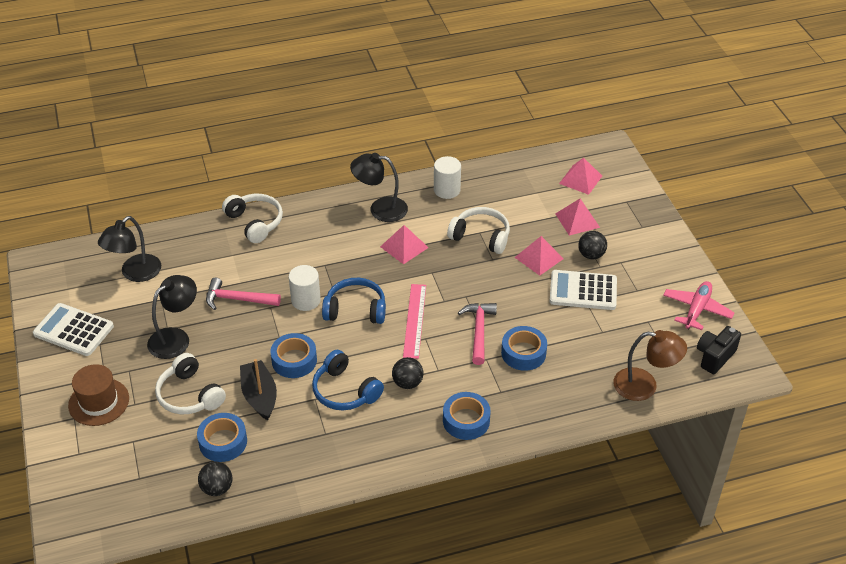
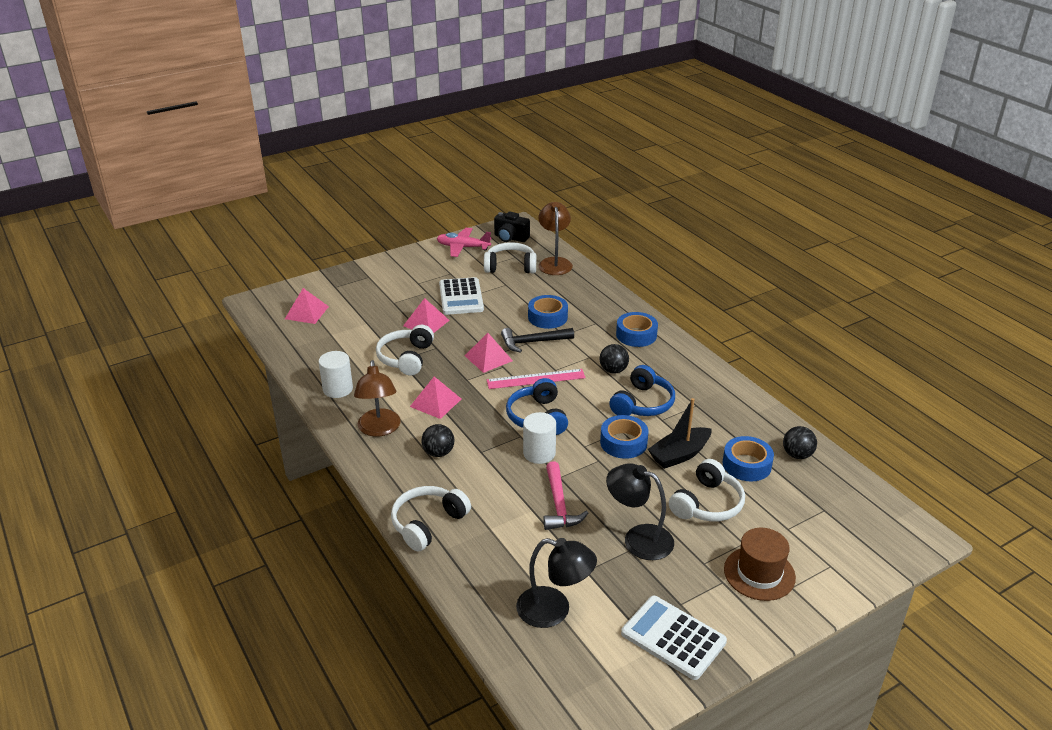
camera: 105 degrees left, 10 degrees down
white calculator [33,303,114,356] -> white calculator turned 120 degrees clockwise [621,596,727,680]
black lamp [350,153,408,222] -> brown lamp [354,360,401,437]
pink hammer [458,303,497,365] -> black hammer [501,328,574,353]
pink pyramid [555,199,600,236] -> pink pyramid moved to [465,333,513,373]
black ball [578,231,607,259] -> black ball moved to [421,424,454,457]
none -> white headphones [484,242,536,273]

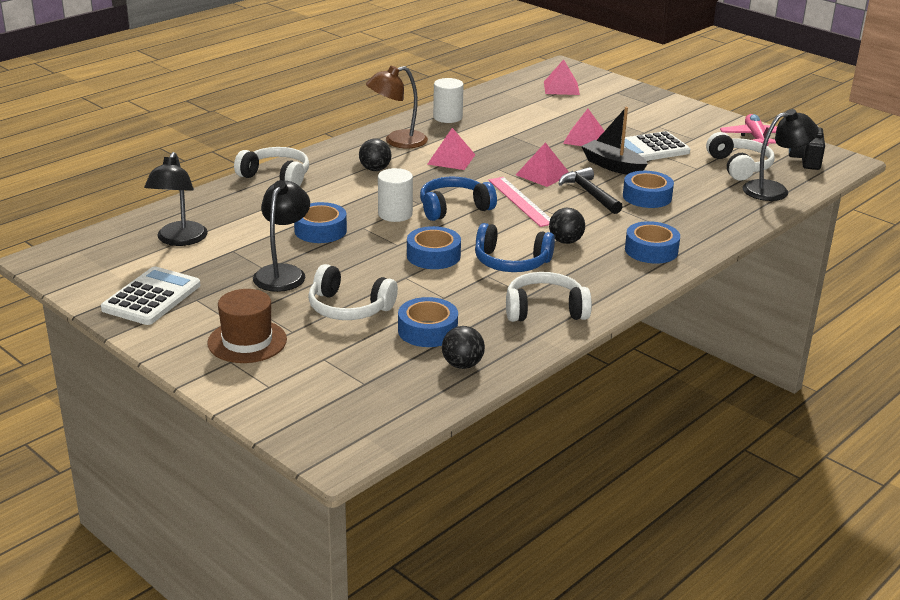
camera: 75 degrees right, 5 degrees down
white headphones [376,325,434,376] -> white headphones moved to [506,272,592,322]
brown lamp [538,202,573,275] -> black lamp [742,109,819,201]
pink hammer [543,461,588,530] -> blue tape [294,202,347,243]
black boat [648,398,711,469] -> black boat moved to [581,107,648,175]

